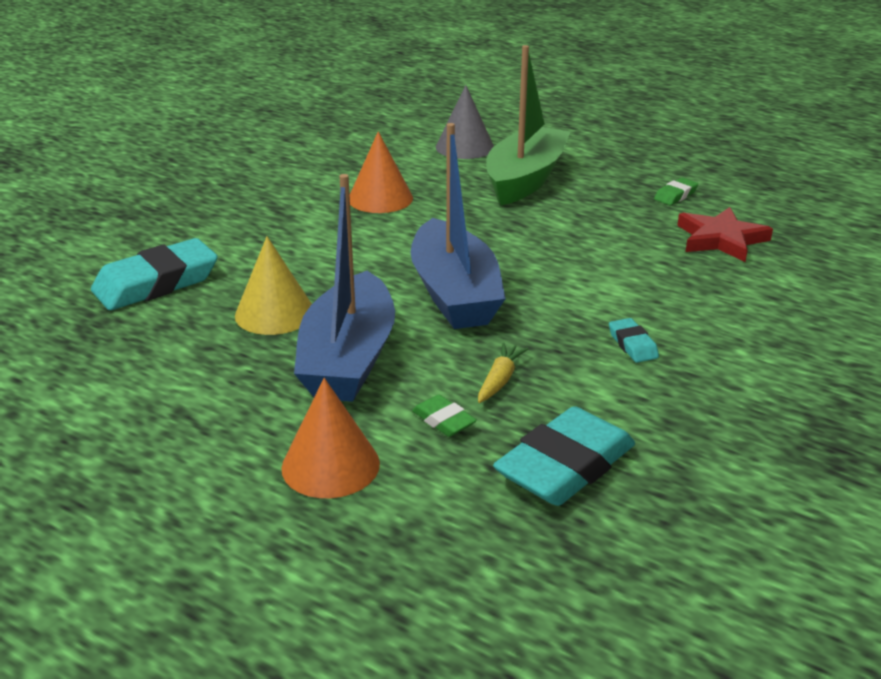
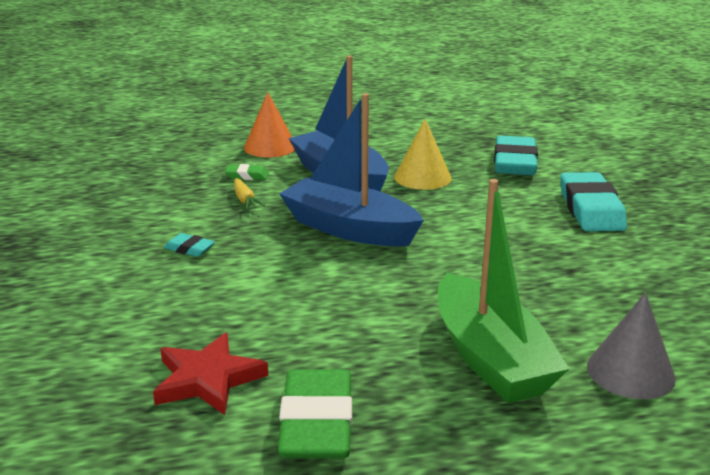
camera: 135 degrees right, 5 degrees down
orange cone [350,131,413,213] -> none
turquoise eraser [493,406,635,506] -> turquoise eraser moved to [560,172,627,231]
green eraser [654,178,698,205] -> green eraser [278,369,352,458], size x2.15

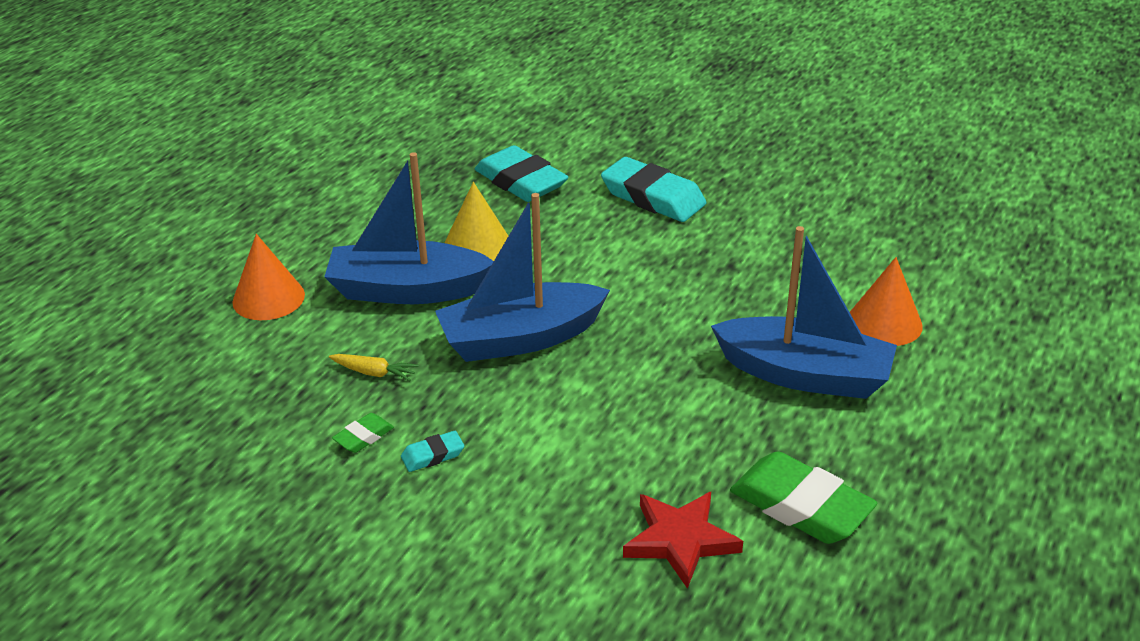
camera: 50 degrees left, 10 degrees up
green eraser [225,164,269,180] -> green eraser moved to [332,413,394,453]
green boat [438,179,569,403] -> blue boat [711,226,897,399]
grey cone [587,293,676,399] -> orange cone [850,257,923,346]

